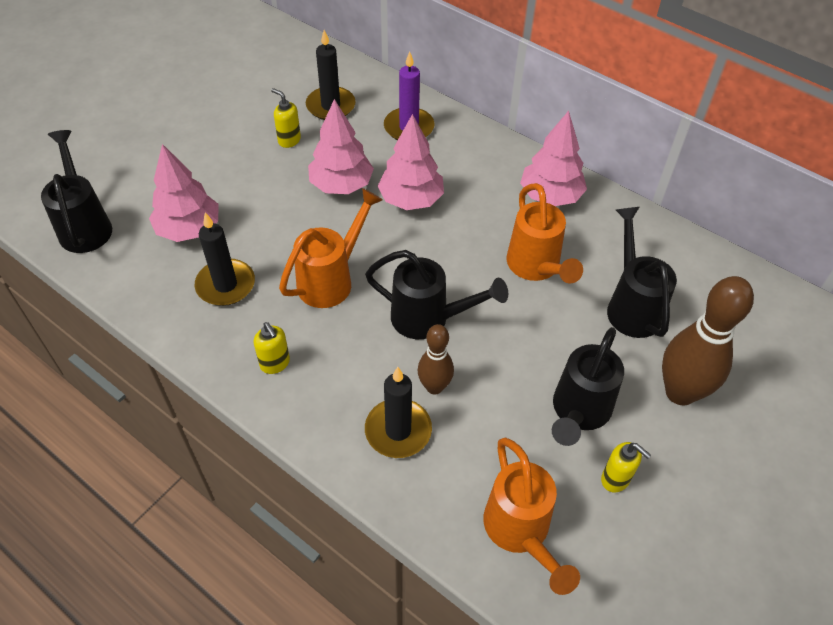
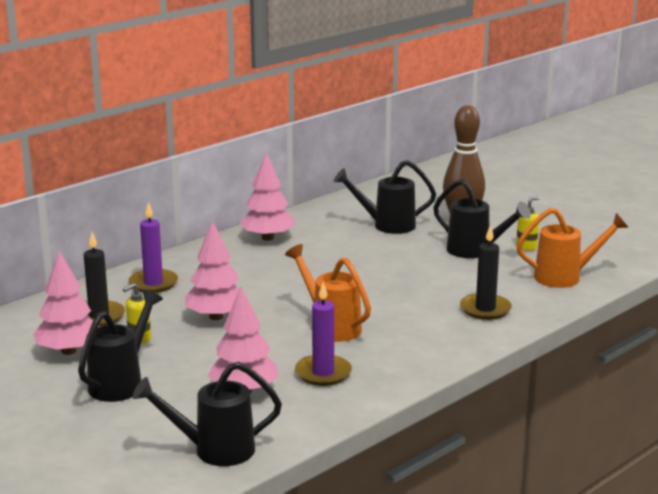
camera: 80 degrees left, 30 degrees down
black candle [195,212,255,306] -> purple candle [295,282,352,386]
yellow soap dispenser [254,322,290,374] -> none
black watering can [365,250,508,339] -> black watering can moved to [78,290,163,402]
pink tree [378,114,444,210] -> pink tree moved to [33,251,100,355]
brown bowling pin [417,324,454,394] -> none
orange watering can [507,183,583,284] -> none

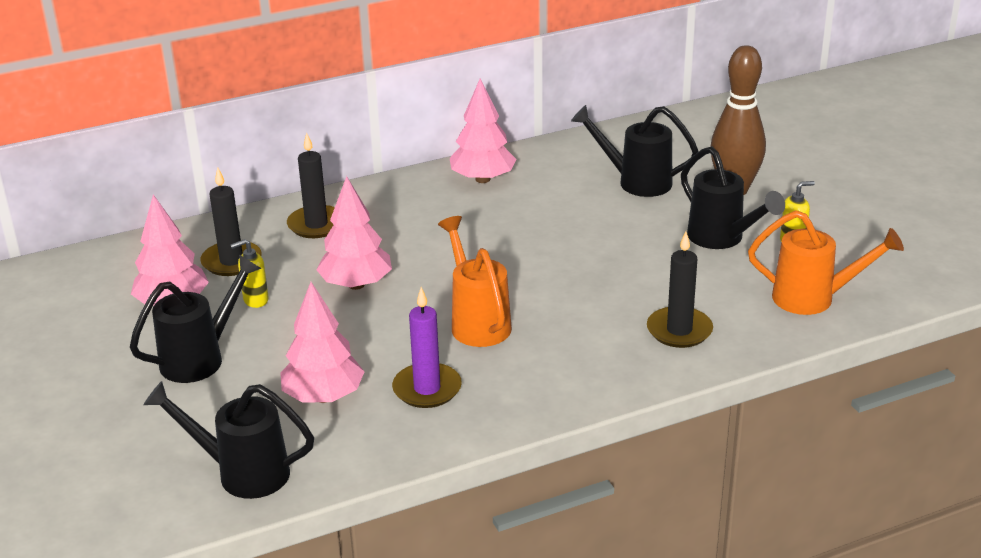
camera: 20 degrees right, 10 degrees up
purple candle [128,202,178,293] -> black candle [287,133,335,238]

